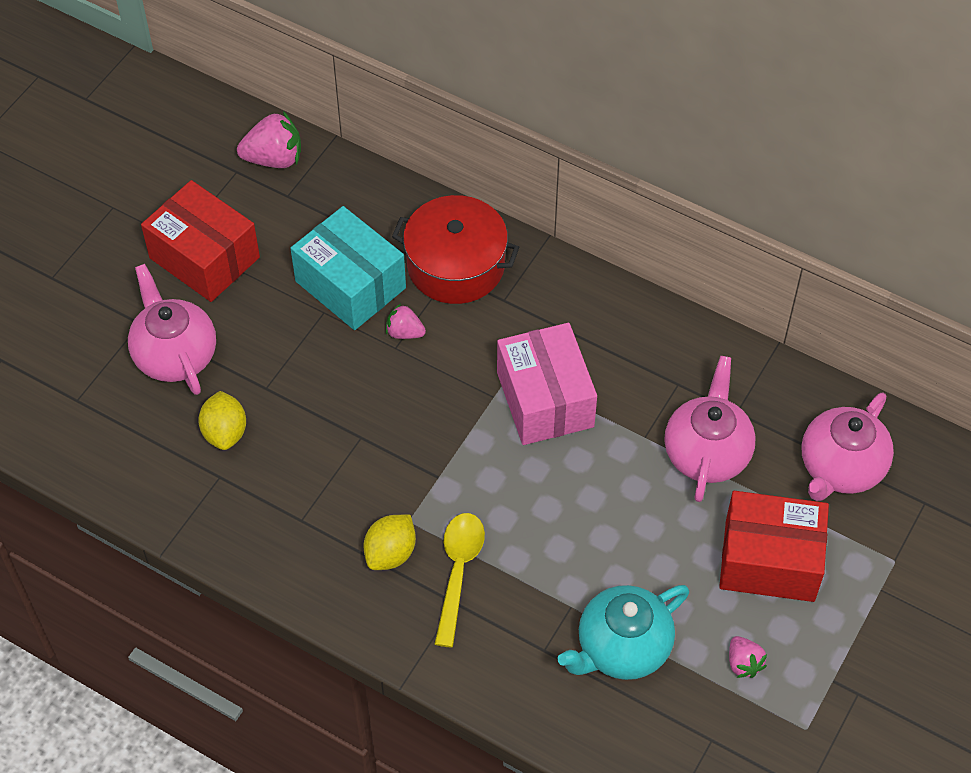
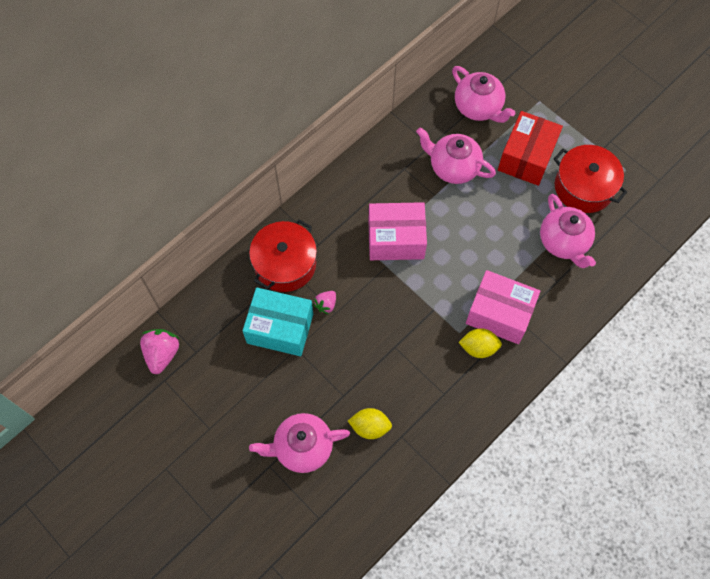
camera: 75 degrees left, 10 degrees up
red box [141,180,260,302] -> none
turquoise box [291,206,406,330] -> turquoise box turned 45 degrees clockwise [243,288,313,356]
yellow lemon [364,515,416,570] -> yellow lemon turned 45 degrees counterclockwise [459,328,502,358]
yellow spoon [435,513,485,648] -> pink box [466,270,540,344]
turquoise teapot [557,585,689,680] -> pink teapot [540,194,596,268]
pink strawberry [729,636,767,678] -> red pot [554,145,627,213]

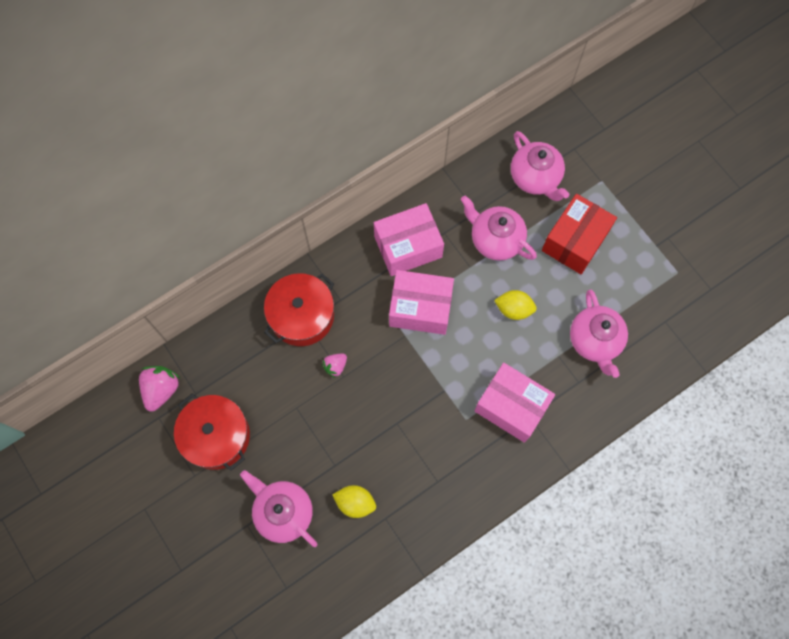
camera: 10 degrees right, 5 degrees up
turquoise box [243,288,313,356] -> none
pink teapot [249,413,350,473] -> pink teapot turned 45 degrees clockwise [240,470,317,547]
yellow lemon [459,328,502,358] -> yellow lemon moved to [494,290,537,320]
red pot [554,145,627,213] -> red pot moved to [174,394,250,471]
none -> pink box [374,203,444,276]

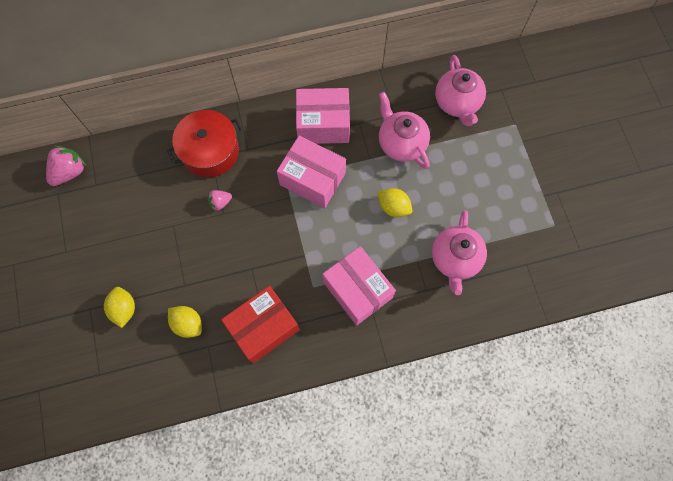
camera: 20 degrees right, 0 degrees up
red pot [174,394,250,471] -> none
pink teapot [240,470,317,547] -> yellow lemon [104,287,135,328]
red box [542,194,617,274] -> red box moved to [221,286,300,363]

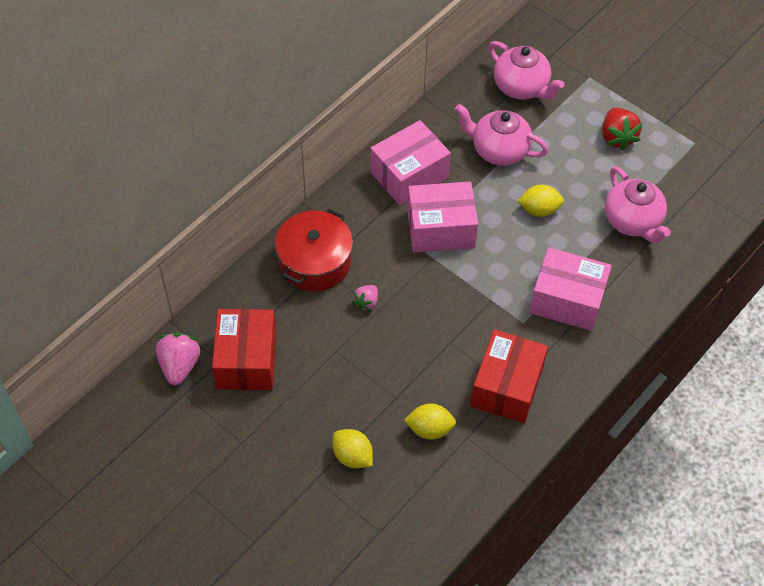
camera: 35 degrees left, 15 degrees down
none -> red box [212,309,276,390]
none -> red strawberry [602,108,643,151]

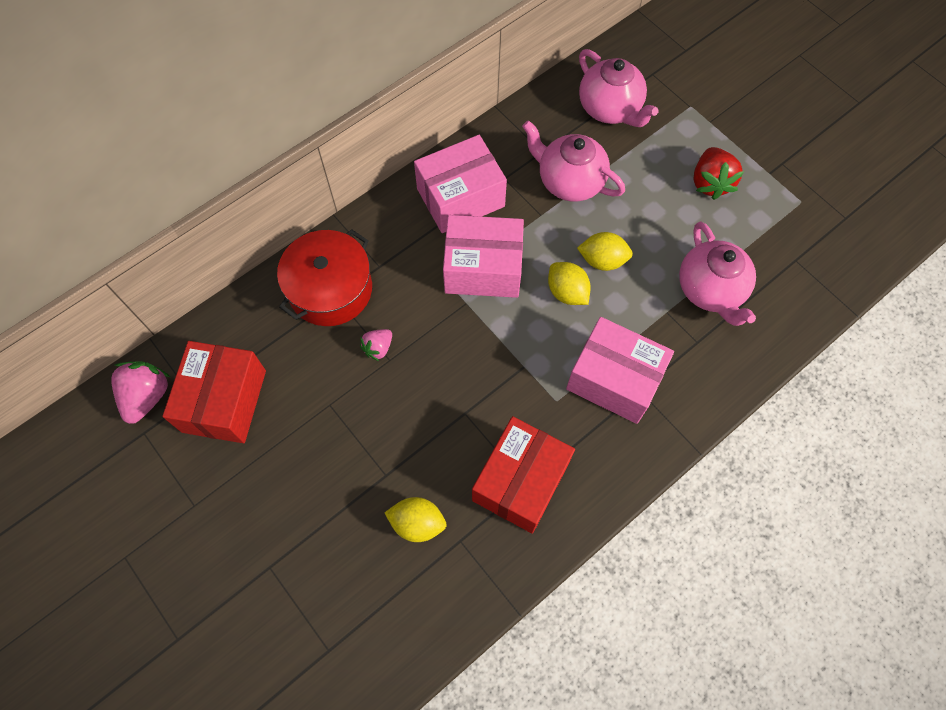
camera: 10 degrees right, 10 degrees up
yellow lemon [333,429,373,468] -> yellow lemon moved to [548,262,591,305]

